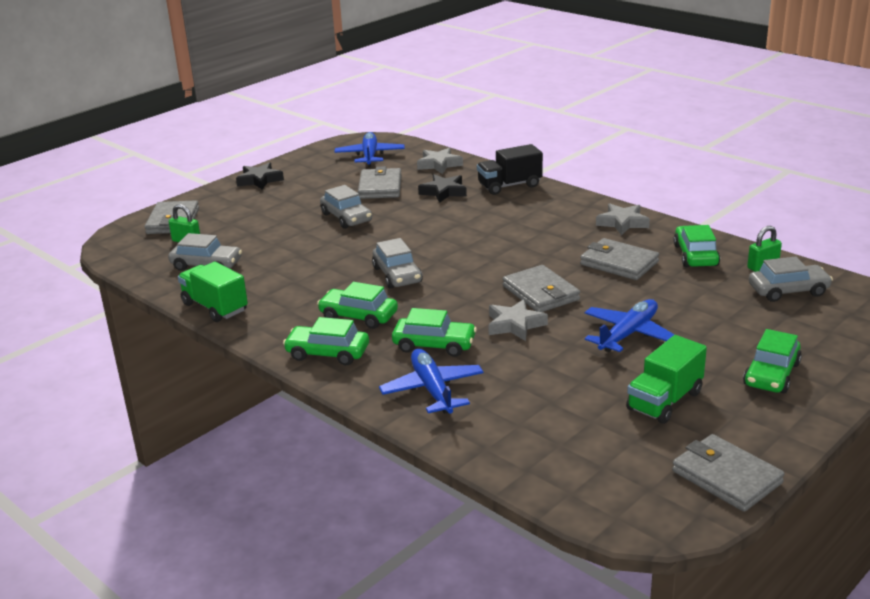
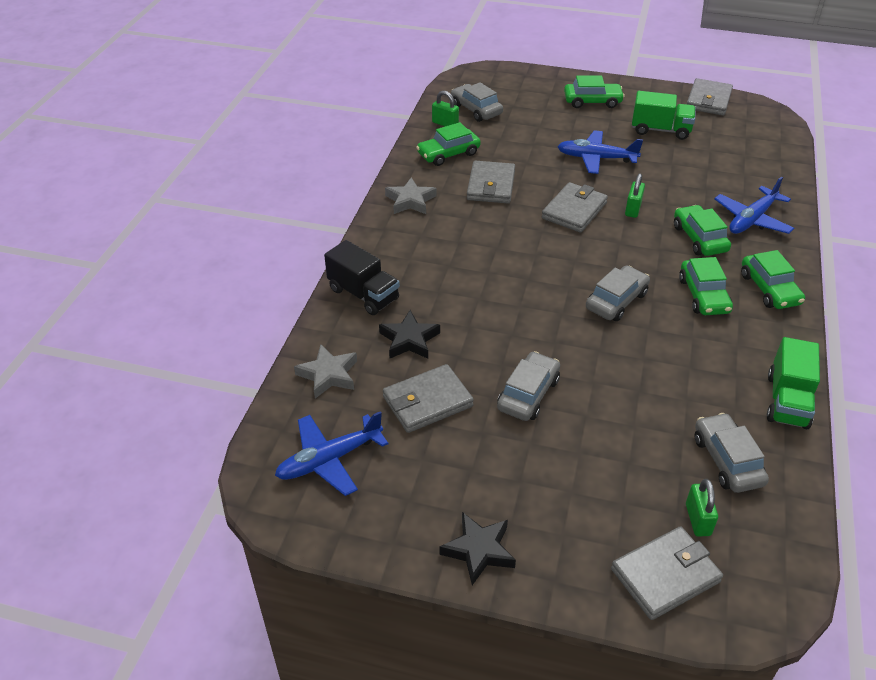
camera: 120 degrees left, 15 degrees up
grey star [488,299,548,341] -> green padlock [625,173,645,218]

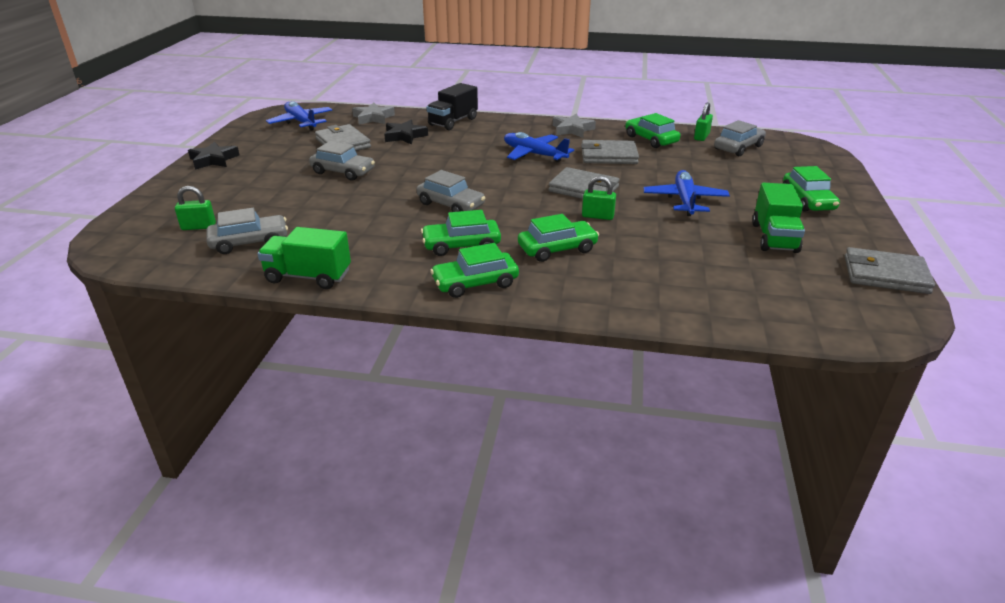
camera: 85 degrees right, 10 degrees down
grey wallet [611,526,723,620] -> none
blue plane [714,176,794,234] -> blue plane moved to [504,132,574,162]

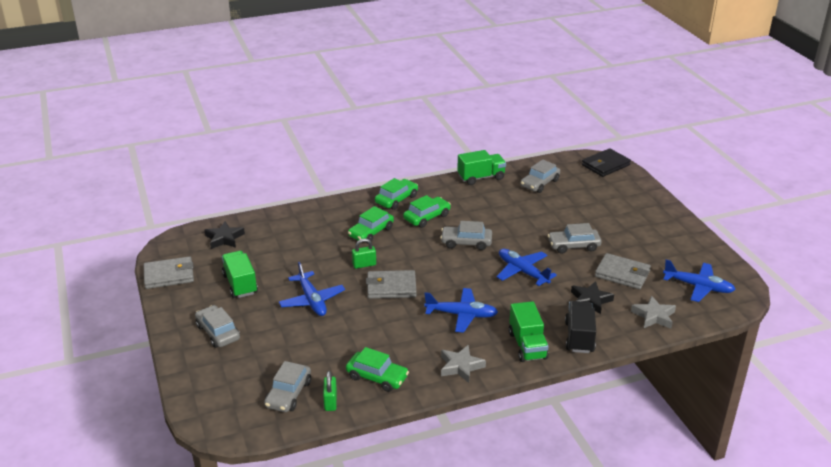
camera: 150 degrees right, 0 degrees up
green padlock [175,186,216,230] -> none
black star [188,142,239,170] -> black star moved to [205,221,245,249]
grey wallet [581,140,639,164] -> none
green car [783,166,840,211] -> grey car [195,305,240,348]
none -> blue plane [497,249,557,286]
none -> green truck [509,301,549,362]
none -> black wallet [582,148,631,177]

